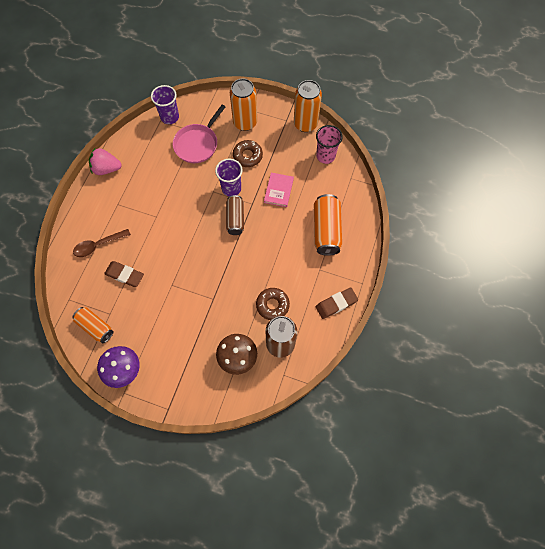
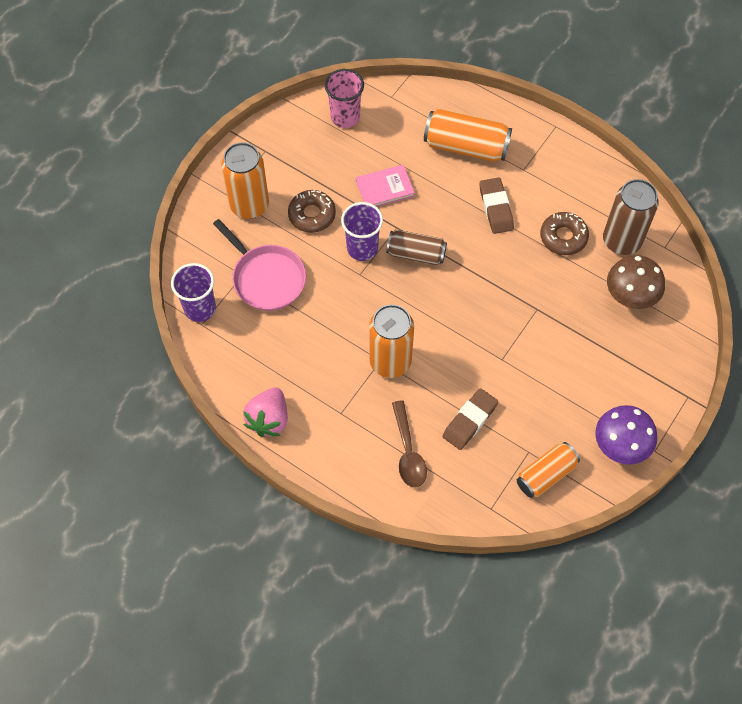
camera: 75 degrees left, 5 degrees down
pink book [264,173,294,207] -> pink book turned 45 degrees counterclockwise [356,165,415,207]
orange can [294,80,322,132] -> orange can moved to [369,304,414,378]
brown eraser [316,287,358,319] -> brown eraser moved to [480,177,514,234]

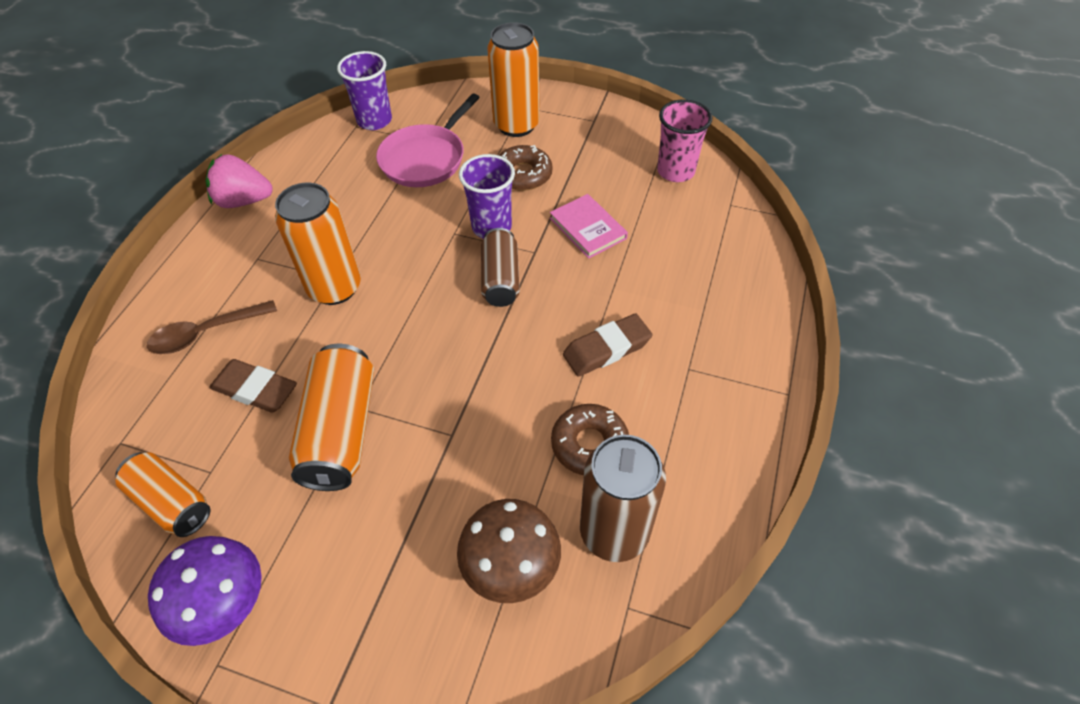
camera: 75 degrees right, 10 degrees down
orange can [424,108,512,162] -> orange can moved to [289,344,374,491]

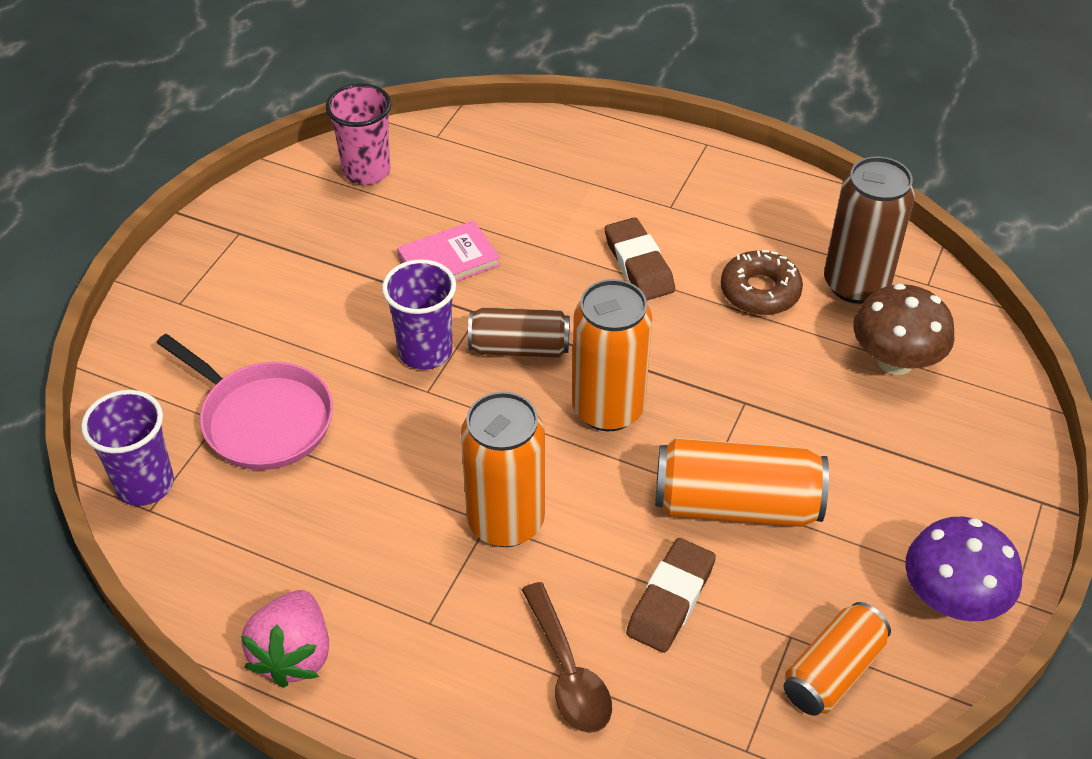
camera: 85 degrees left, 5 degrees down
orange can [487,22,540,137] -> orange can moved to [572,279,652,431]
brown donut [498,145,553,191] -> none

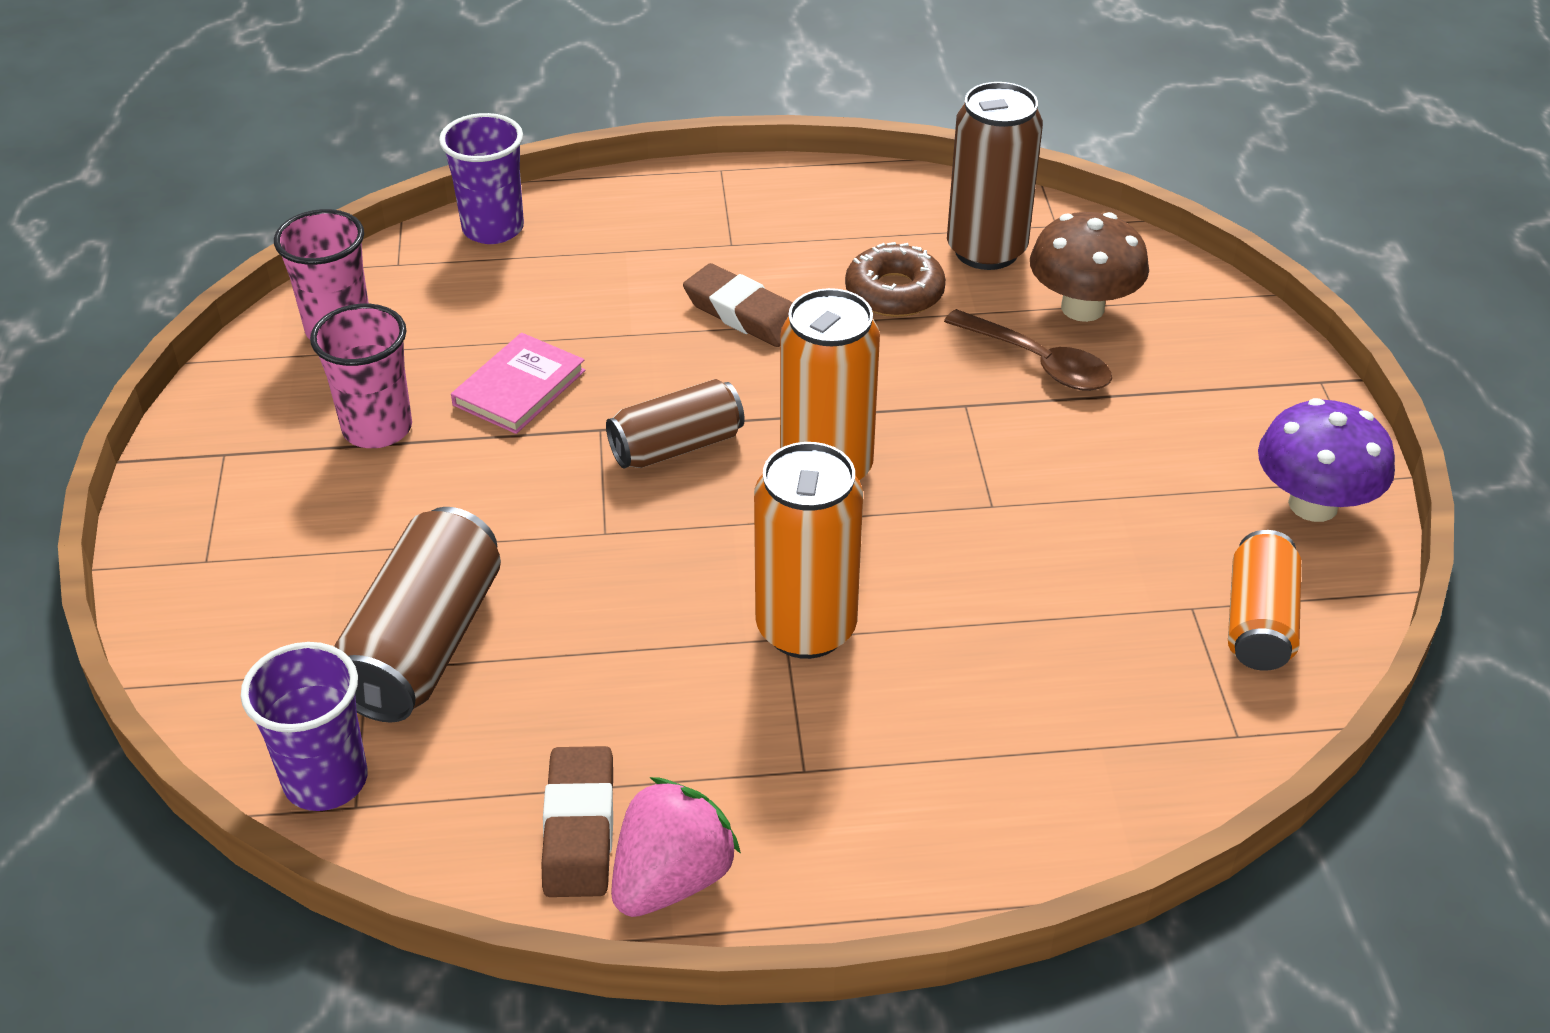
camera: 30 degrees left, 5 degrees down
pink pan [157,334,333,470] -> brown can [334,507,501,723]
pink strawberry [241,590,329,688] -> pink strawberry turned 120 degrees counterclockwise [611,777,741,917]
purple cup [382,259,456,370] -> purple cup moved to [439,113,524,244]
brown spoon [522,582,612,733] -> brown spoon moved to [944,309,1112,391]
brown eraser [626,538,716,653] -> brown eraser moved to [541,746,613,897]
orange can [655,438,829,527] -> none
none -> pink cup [310,304,412,448]

